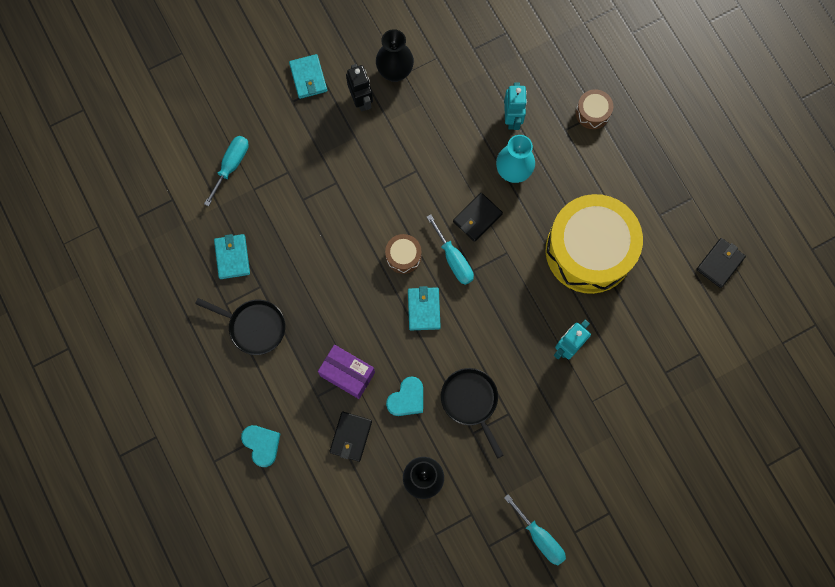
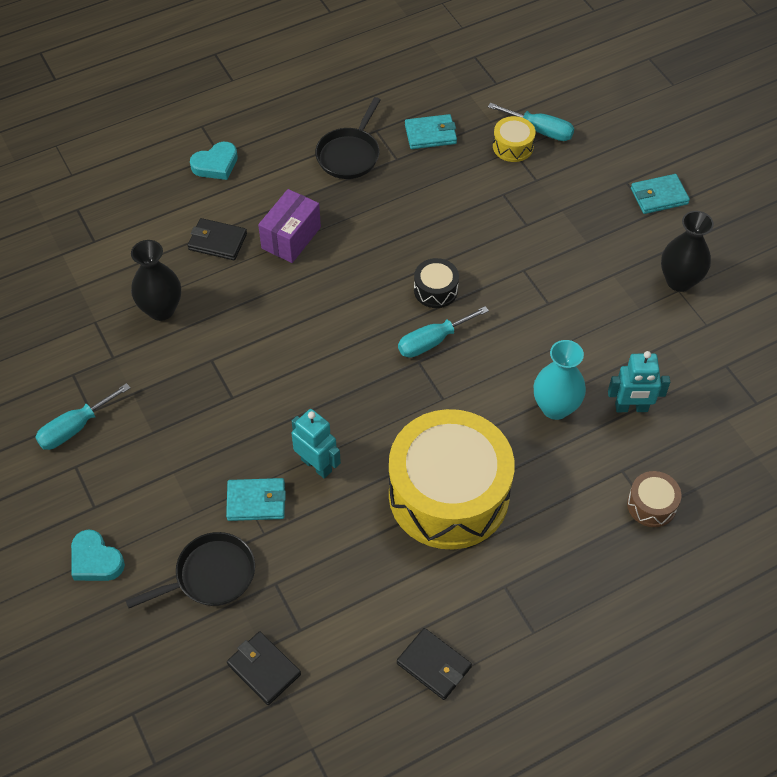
camera: 90 degrees right, 20 degrees down
black robot [346,64,373,112] -> none
brown drum [385,234,421,274] -> black drum [414,258,459,308]
turquoise heart [386,376,423,416] -> turquoise heart moved to [71,530,125,581]
turquoise wallet [408,286,441,330] -> turquoise wallet moved to [226,478,286,521]
black pan [441,368,504,459] -> black pan moved to [125,532,255,608]
black wallet [453,193,503,242] -> black wallet moved to [227,631,301,705]
none -> yellow drum [493,116,536,162]

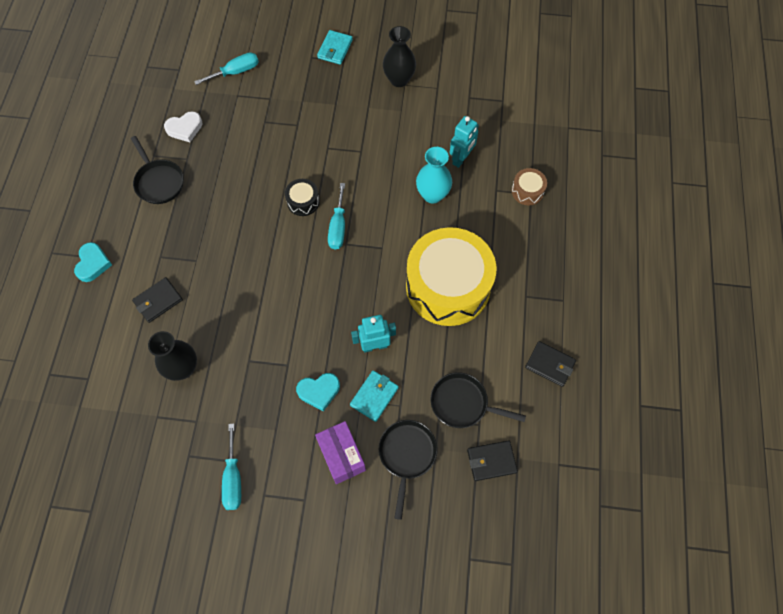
camera: 55 degrees left, 10 degrees up
turquoise heart [71,530,125,581] -> turquoise heart moved to [296,373,340,411]
purple box [258,189,321,263] -> purple box moved to [315,421,366,484]
black wallet [397,628,472,700] -> black wallet turned 45 degrees clockwise [525,341,576,387]
turquoise wallet [405,114,457,149] -> white heart [164,111,202,142]
yellow drum [493,116,536,162] -> none
none -> black pan [431,372,526,428]

